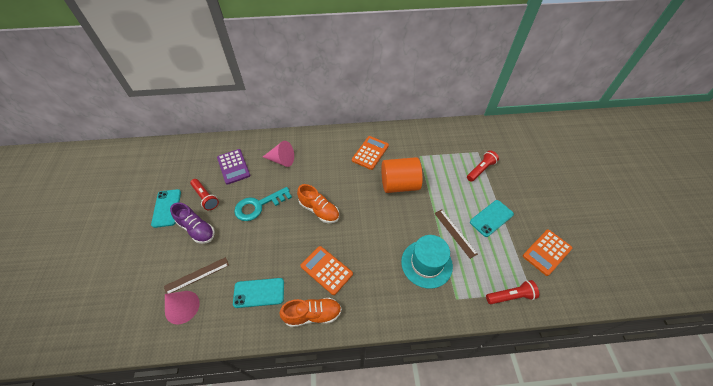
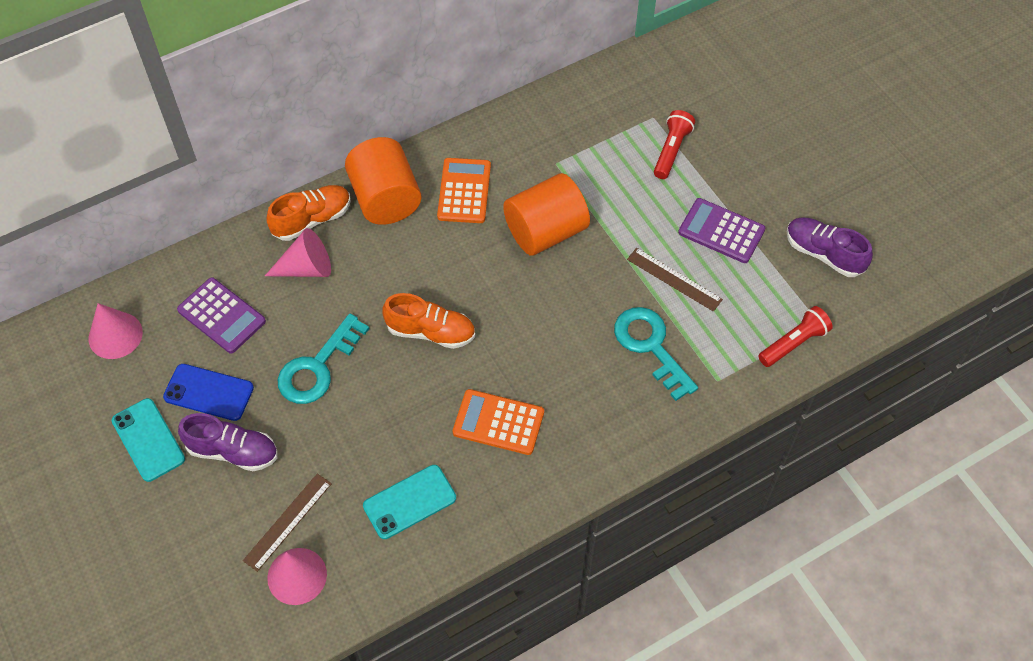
camera: 25 degrees left, 5 degrees up
red flashlight [190,179,219,210] -> blue phone [163,364,254,421]
orange shoe [279,297,342,327] -> orange shoe moved to [266,185,351,241]
turquoise hat [401,235,453,289] -> turquoise key [614,307,698,401]
turquoise phone [470,200,514,237] -> purple calculator [678,198,765,263]
orange calculator [523,229,572,276] -> purple shoe [787,218,873,277]
none -> pink cone [89,303,143,359]
none -> orange cylinder [345,137,422,225]

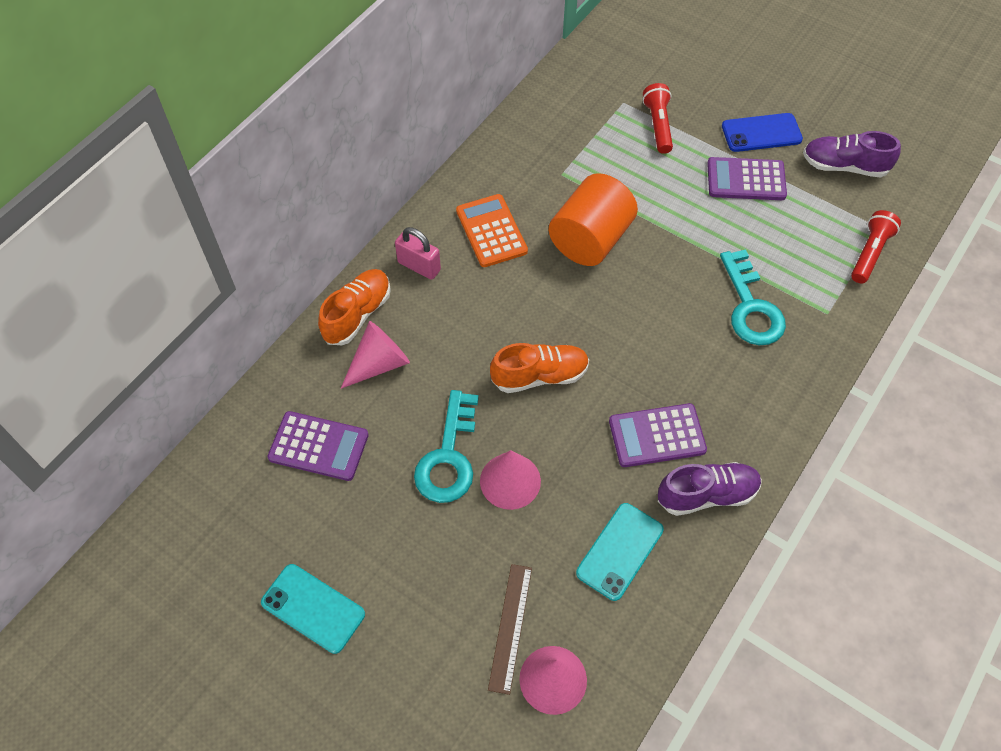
camera: 25 degrees left, 0 degrees up
pink cone [89,303,143,359] -> pink cone moved to [480,450,541,510]
blue phone [163,364,254,421] -> blue phone moved to [722,113,803,152]
purple shoe [178,413,278,471] -> purple shoe moved to [658,462,762,516]
orange cylinder [345,137,422,225] -> pink padlock [395,227,441,280]
orange calculator [453,389,544,455] -> purple calculator [609,403,707,467]
turquoise key [614,307,698,401] -> turquoise key turned 135 degrees counterclockwise [720,250,786,345]
brown ruler [627,248,723,312] -> none

